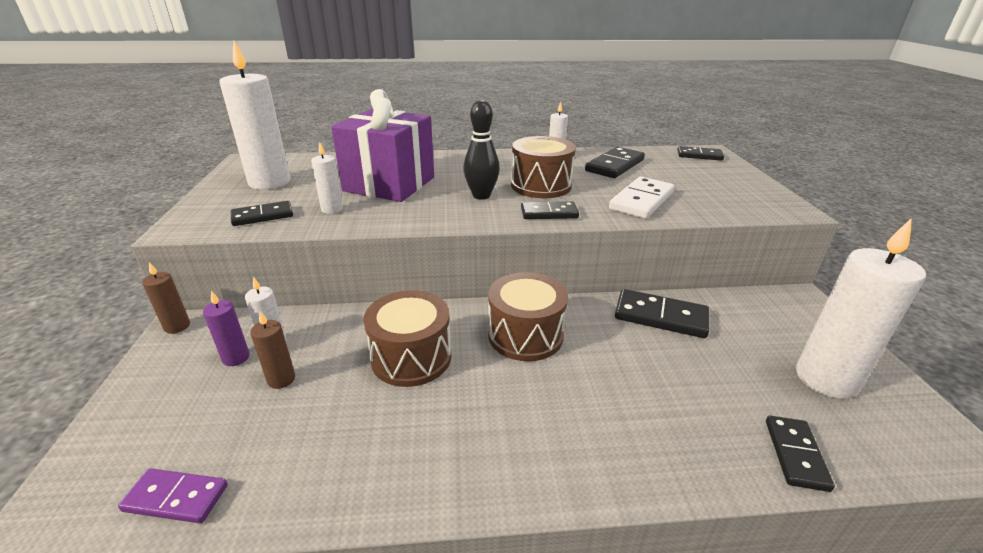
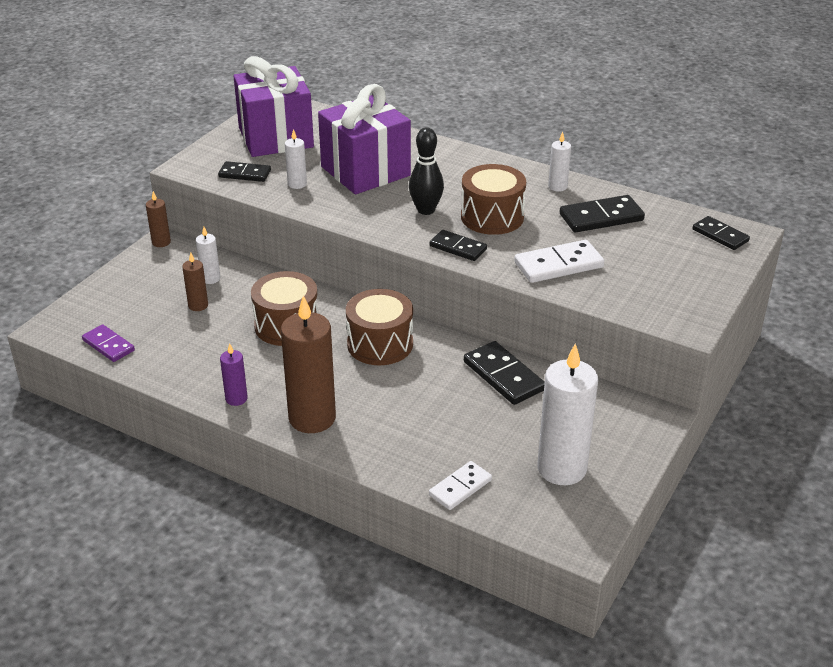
camera: 35 degrees right, 5 degrees up
purple candle [203,291,250,366] -> purple candle moved to [220,343,248,406]
white candle [219,41,291,190] -> purple gift [234,56,314,157]
black domino [766,415,835,492] -> white domino [429,461,492,510]
none -> brown candle [281,295,336,433]

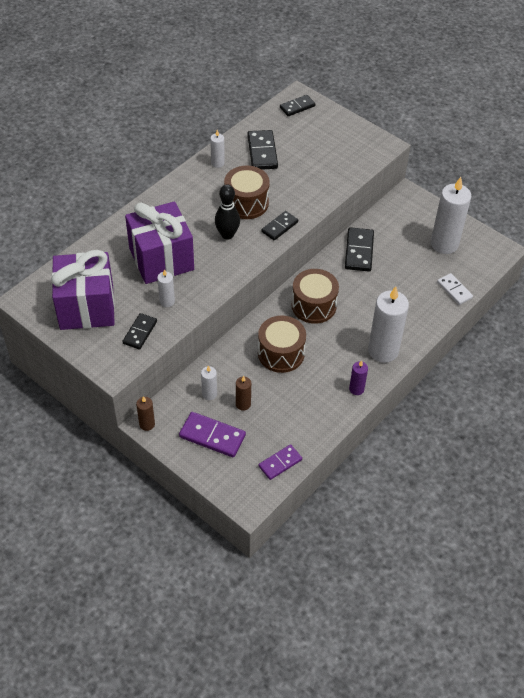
camera: 80 degrees left, 15 degrees up
brown candle [281,295,336,433] -> white candle [368,286,409,363]
black domino [464,341,545,405] -> black domino turned 60 degrees counterclockwise [345,227,374,271]
white domino [514,240,604,283] -> none
none -> purple domino [179,412,246,457]

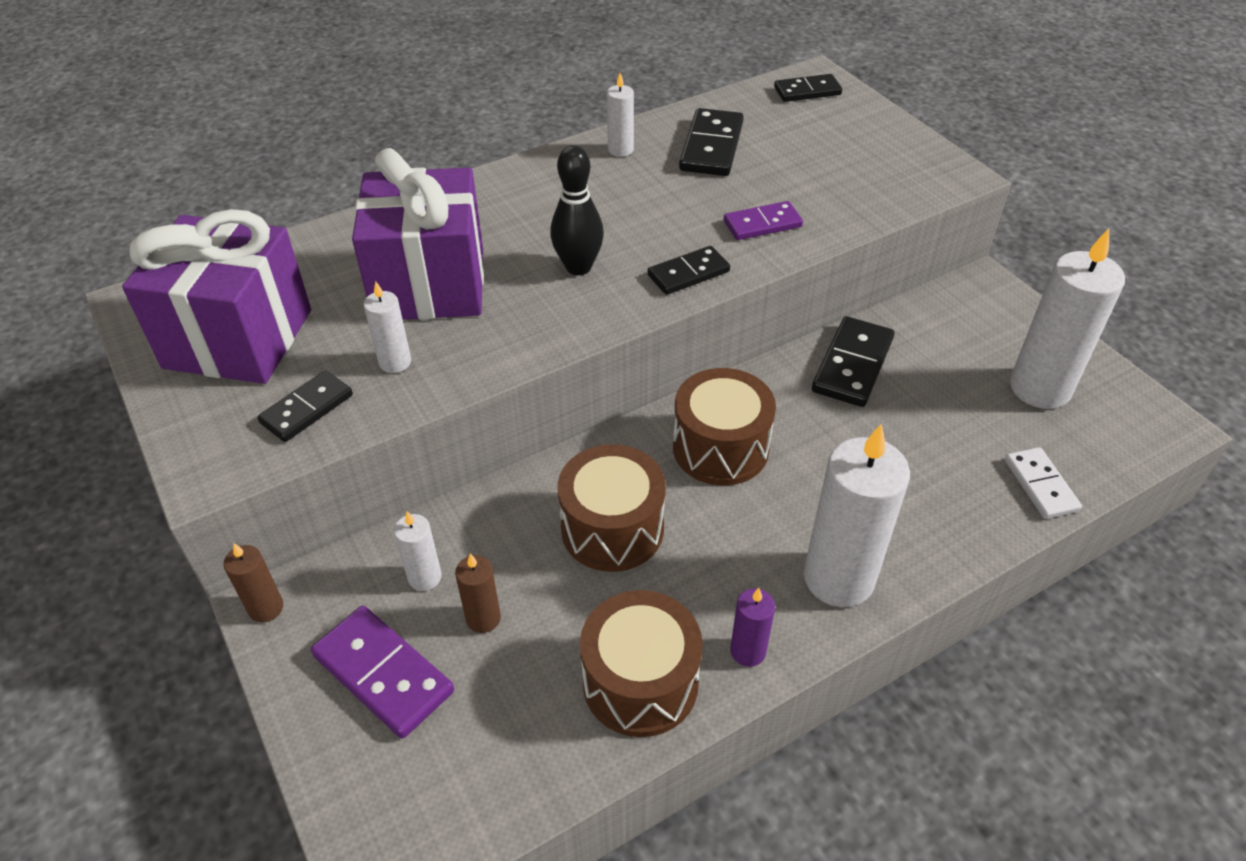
camera: 20 degrees right, 5 degrees down
brown drum [224,166,270,219] -> brown drum moved to [580,590,703,737]
purple domino [258,444,302,480] -> purple domino moved to [724,201,803,240]

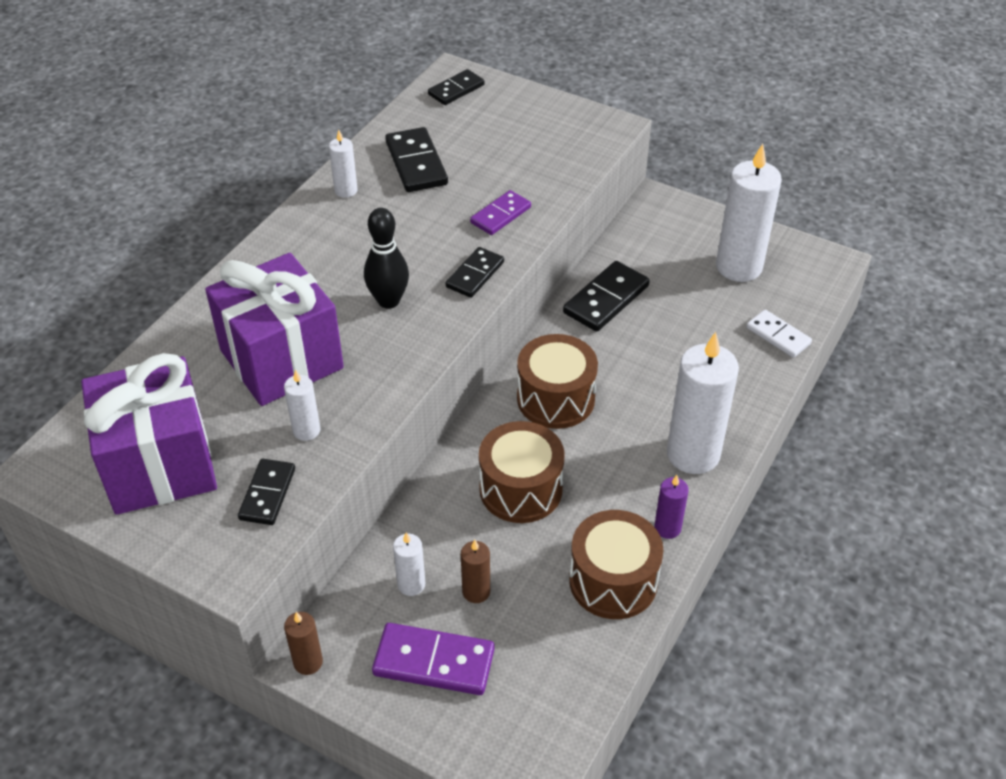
camera: 30 degrees left, 0 degrees up
black domino [812,316,894,407] -> black domino turned 45 degrees clockwise [563,261,650,332]

